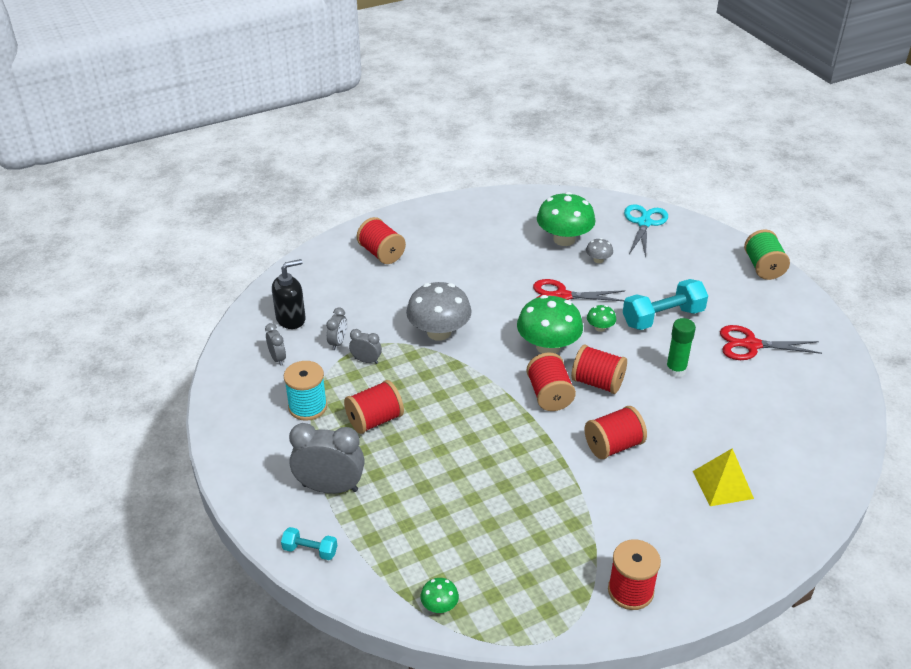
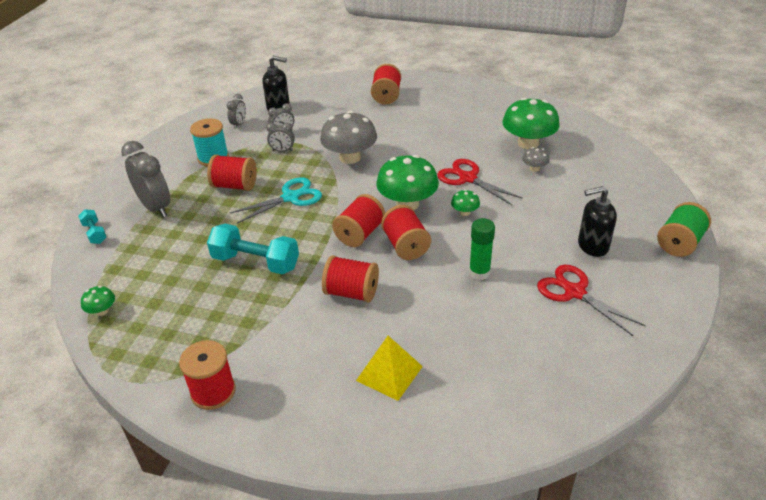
camera: 45 degrees right, 0 degrees up
grey clock [349,329,382,364] -> grey clock turned 120 degrees clockwise [267,123,295,152]
turquoise dumbbell [623,279,708,330] -> turquoise dumbbell moved to [207,224,299,274]
turquoise scissors [624,204,668,258] -> turquoise scissors moved to [230,177,322,223]
none -> black soap dispenser [578,186,617,257]

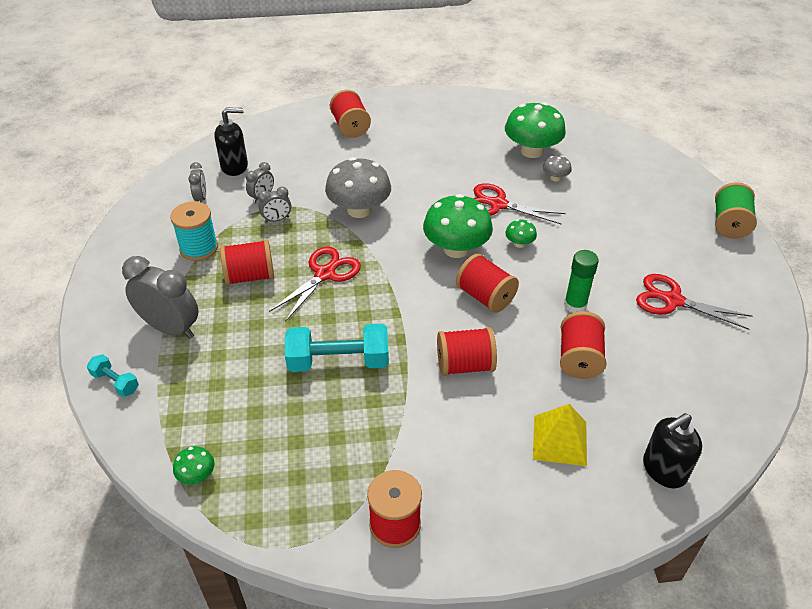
camera: 25 degrees left, 5 degrees up
turquoise scissors [230,177,322,223] -> red scissors [269,247,361,322]
red spool [332,194,385,247] -> red spool moved to [560,311,606,379]
black soap dispenser [578,186,617,257] -> black soap dispenser moved to [643,413,702,488]

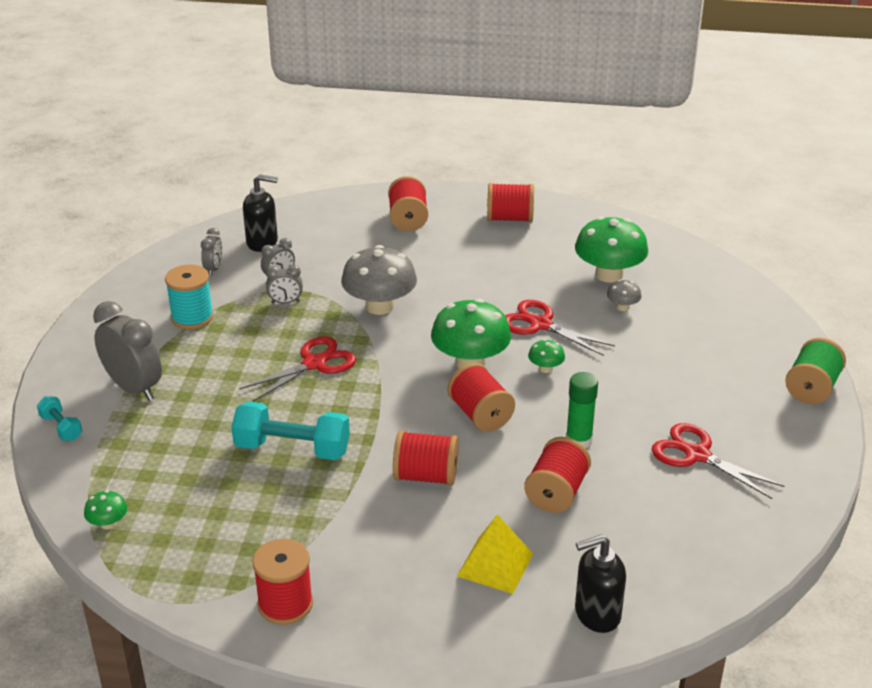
camera: 15 degrees right, 10 degrees down
red spool [220,239,274,285] -> red spool moved to [487,183,534,222]

